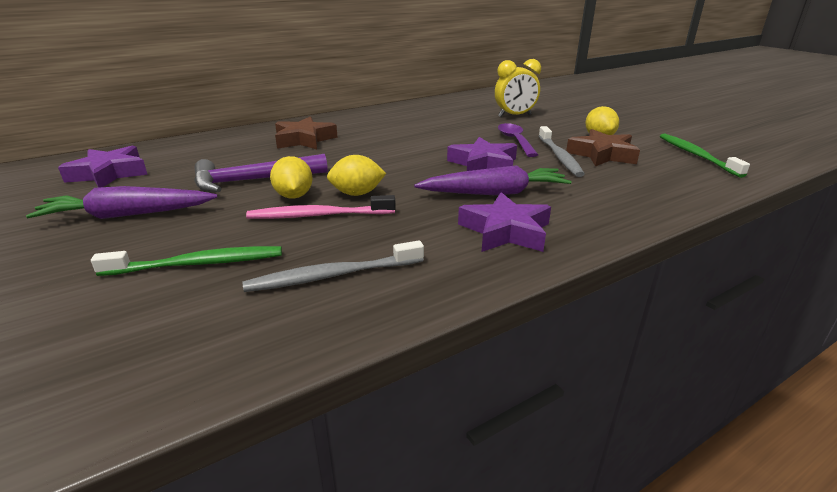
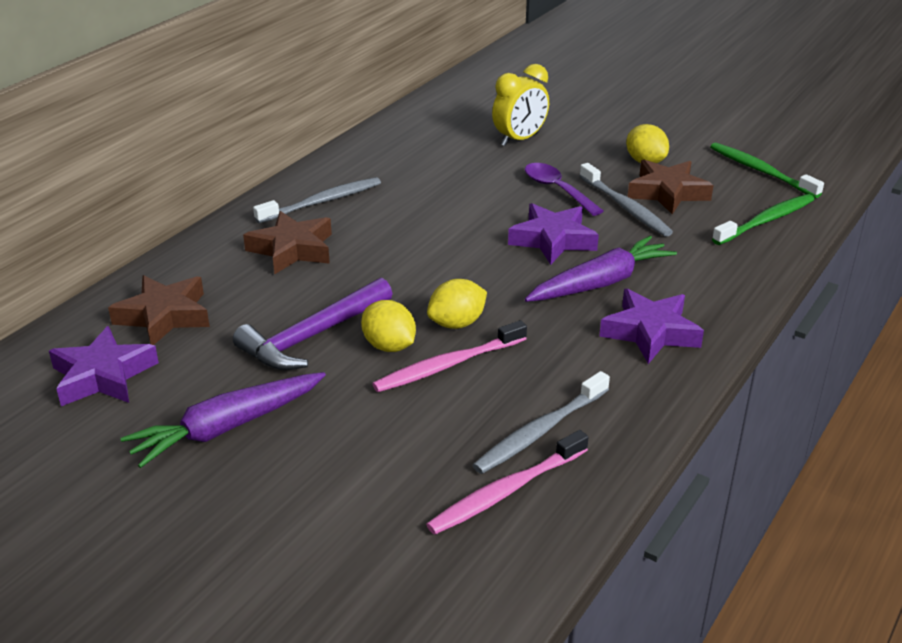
camera: 25 degrees left, 5 degrees up
green toothbrush [91,246,282,276] -> green toothbrush moved to [712,194,815,245]
none -> brown star [108,275,210,345]
none -> grey toothbrush [253,177,381,223]
none -> pink toothbrush [426,430,588,535]

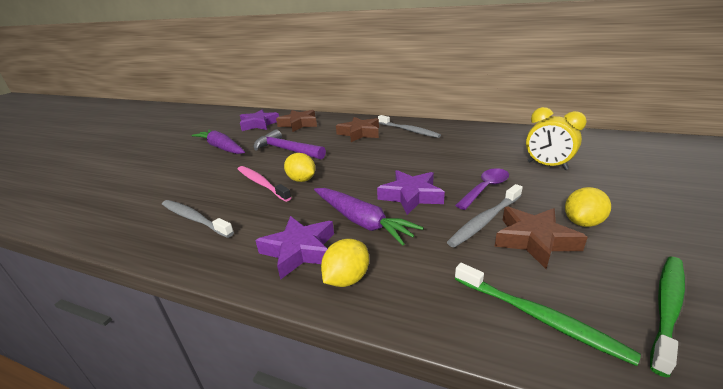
camera: 80 degrees right, 5 degrees down
yellow lemon [361,300,416,352] -> yellow lemon moved to [321,239,369,287]
pink toothbrush [426,430,588,535] -> none

